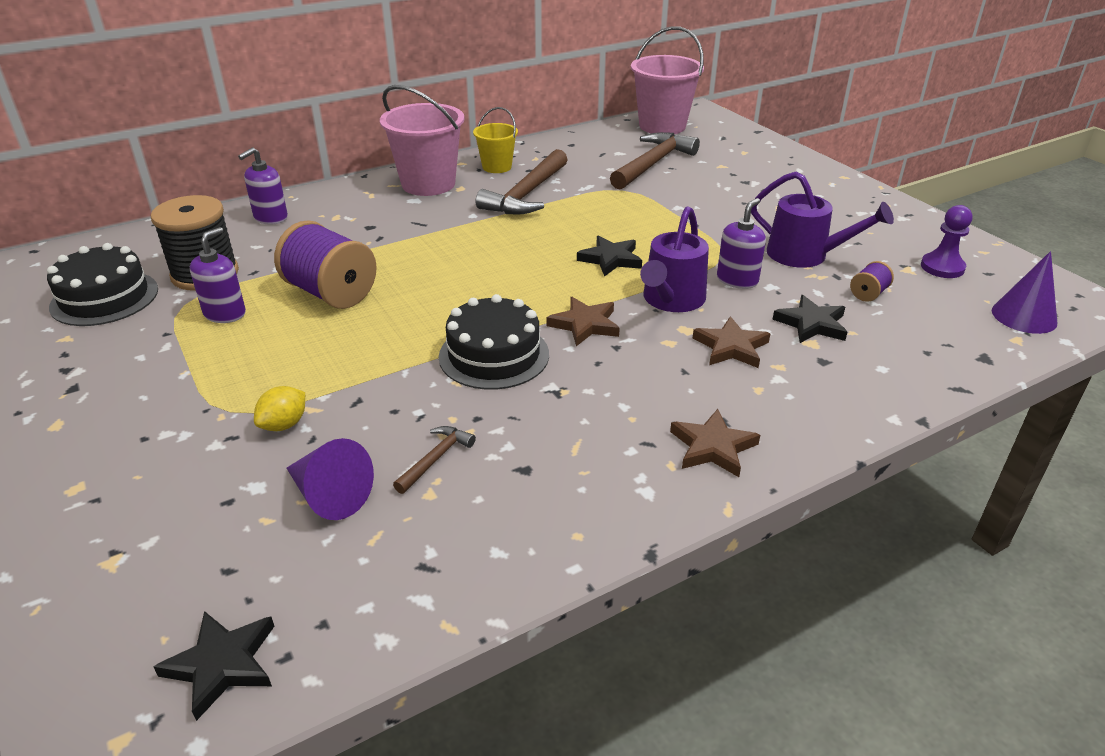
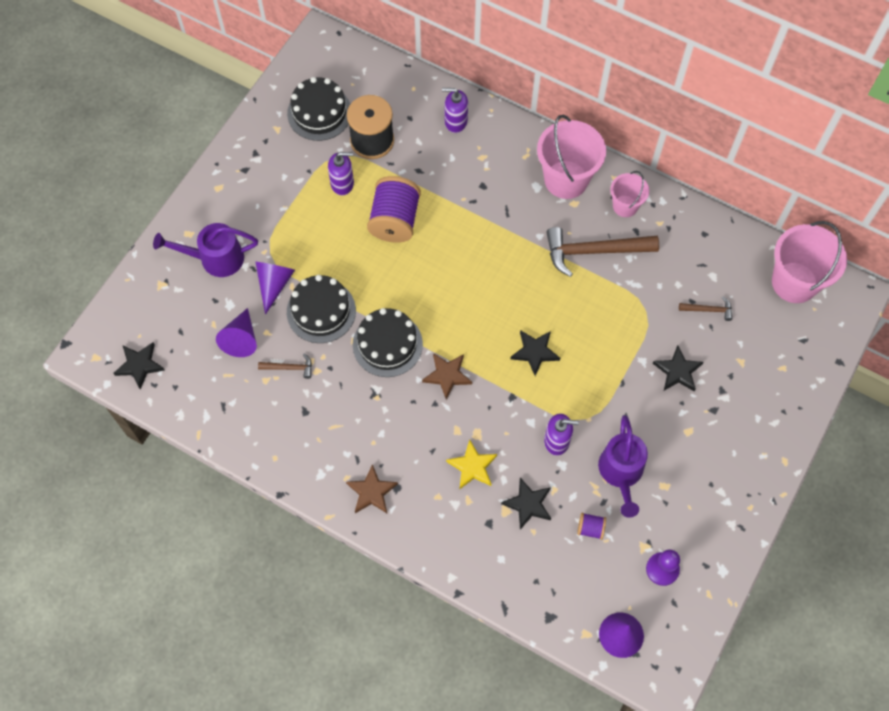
camera: 60 degrees right, 30 degrees up
yellow lemon [254,386,305,431] -> purple cone [255,262,295,314]
yellow bucket [473,107,518,173] -> pink bucket [610,171,649,217]
brown hammer [610,132,700,189] -> brown hammer [679,297,732,321], size x0.47
purple watering can [640,206,709,312] -> purple watering can moved to [153,223,258,277]
brown star [693,316,771,368] -> yellow star [446,440,497,489]
none -> black cake [287,275,356,343]
none -> black star [653,346,703,392]

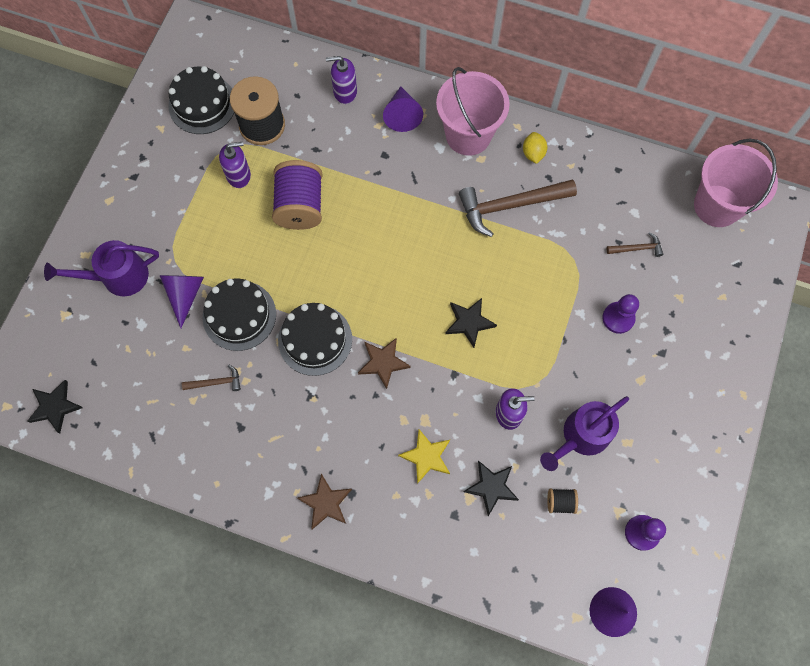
camera: 10 degrees left, 5 degrees up
purple cone [216,308,257,357] -> purple cone moved to [383,86,423,132]
purple spool [577,513,606,540] -> black spool [547,488,578,514]
purple watering can [598,415,648,518] -> purple watering can turned 60 degrees clockwise [540,396,629,471]
pink bucket [610,171,649,217] -> yellow lemon [523,132,547,164]
black star [653,346,703,392] -> purple pawn [602,294,639,334]

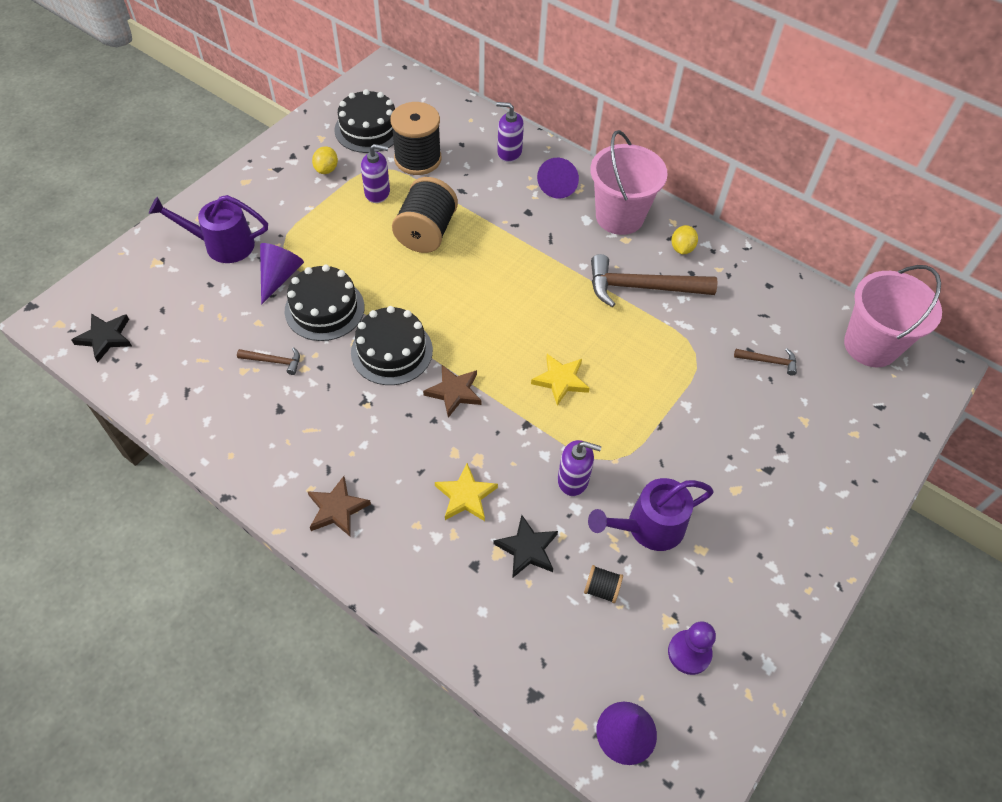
camera: 15 degrees right, 15 degrees down
purple spool [272,160,322,230] -> black spool [392,177,458,253]
black star [445,298,497,348] -> yellow star [531,354,590,406]
purple pawn [602,294,639,334] -> none
none -> yellow lemon [312,146,338,174]

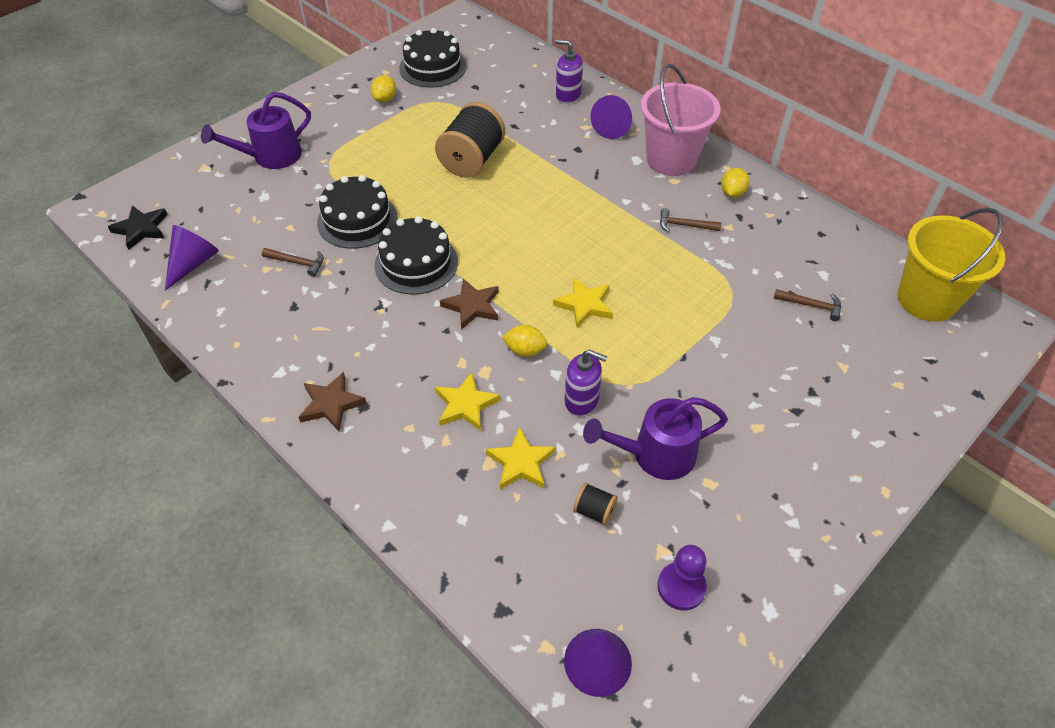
camera: 10 degrees right, 5 degrees down
purple watering can [149,195,268,263] -> purple watering can turned 45 degrees counterclockwise [201,92,311,169]
purple cone [260,243,304,305] -> purple cone moved to [165,225,219,290]
purple soap dispenser [361,144,390,203] -> none
black spool [390,102,441,175] -> none
black star [493,515,558,578] -> yellow star [486,428,556,490]
brown hammer [591,254,718,307] -> brown hammer [660,208,722,232], size x0.47
pink bucket [844,265,942,367] -> yellow bucket [898,208,1005,322]
none -> yellow lemon [502,325,547,357]

